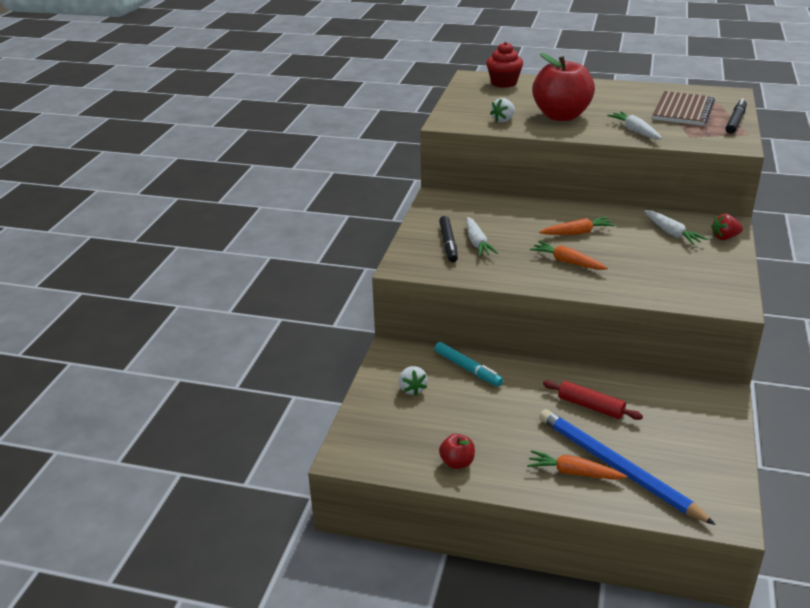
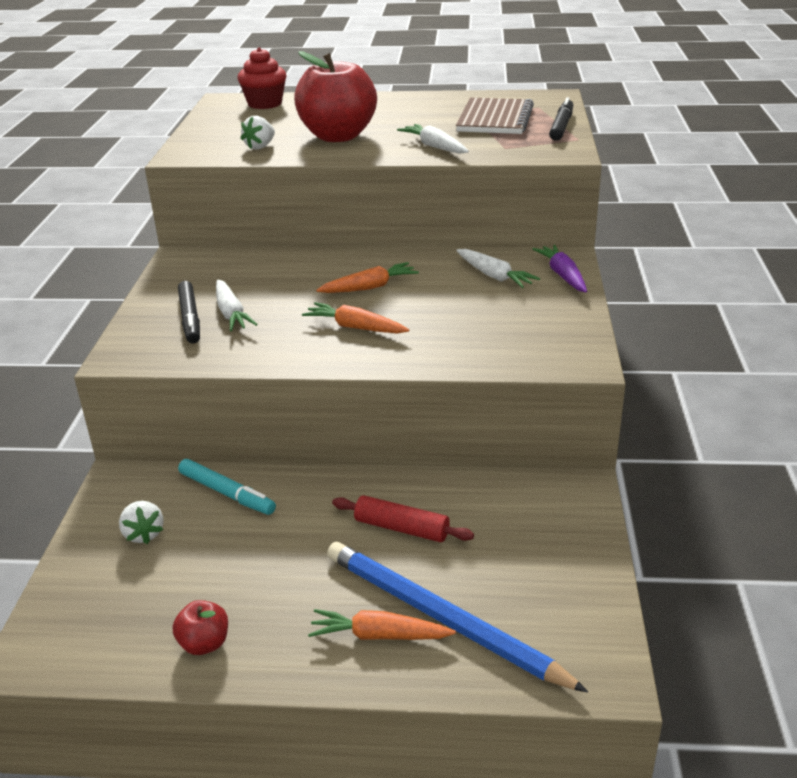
camera: 10 degrees left, 0 degrees up
red strawberry [711,214,743,240] -> purple carrot [532,245,587,292]

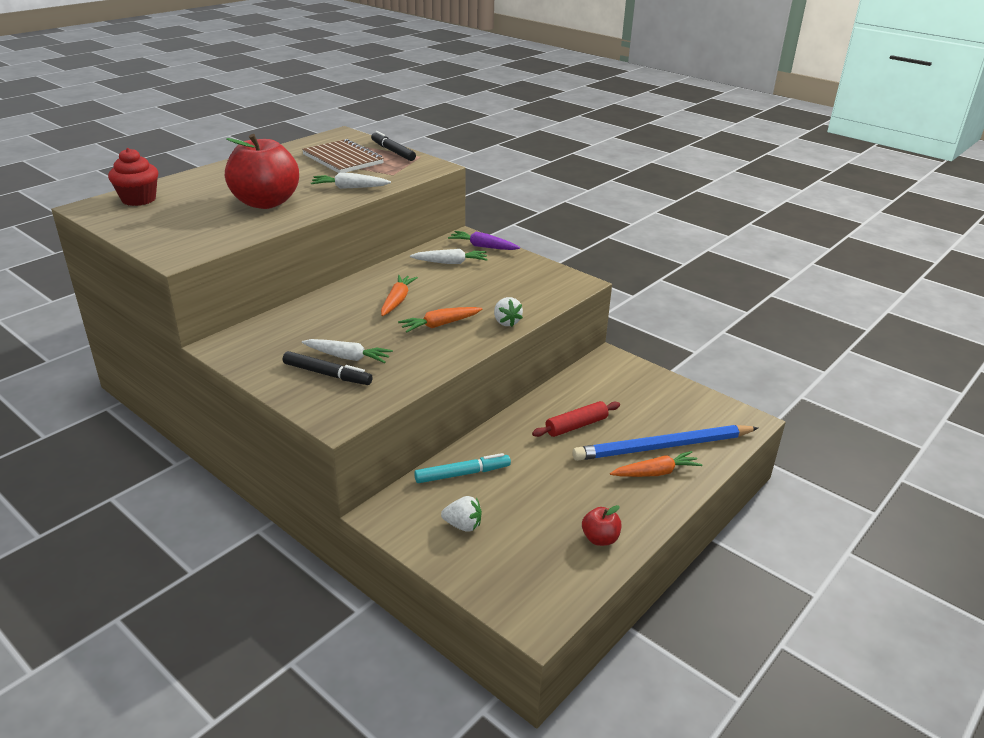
camera: 55 degrees left, 0 degrees up
white strawberry [240,116,275,149] -> white strawberry moved to [494,297,523,327]
orange carrot [308,609,456,640] -> orange carrot turned 150 degrees counterclockwise [610,451,702,477]

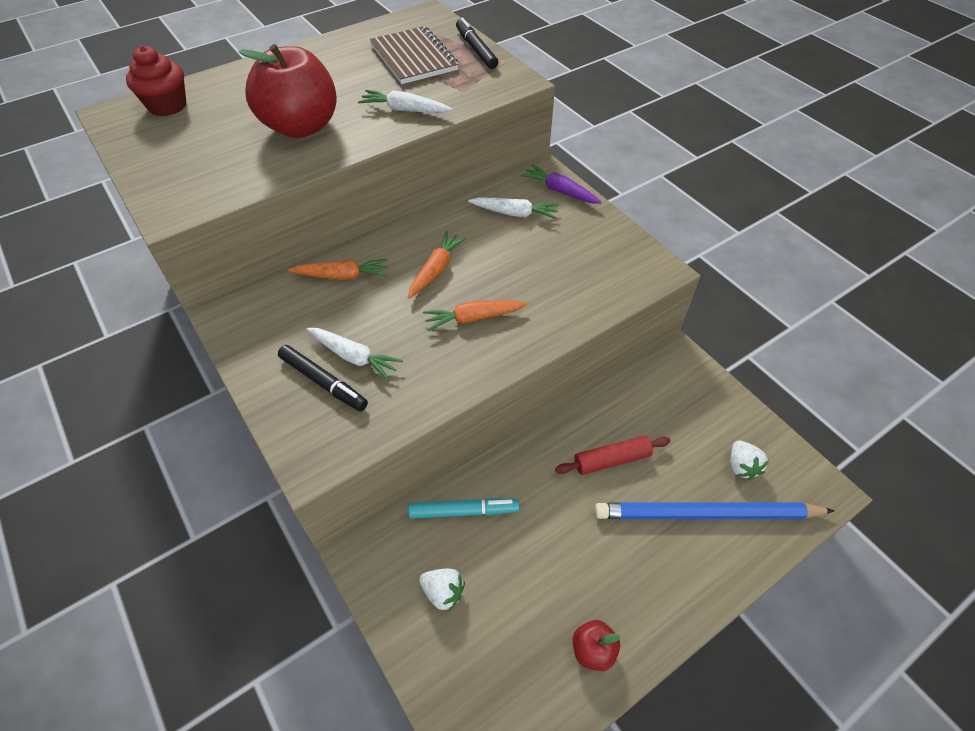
camera: 15 degrees right, 20 degrees up
white strawberry [494,297,523,327] -> white strawberry moved to [731,441,769,480]
orange carrot [610,451,702,477] -> orange carrot moved to [288,259,388,280]

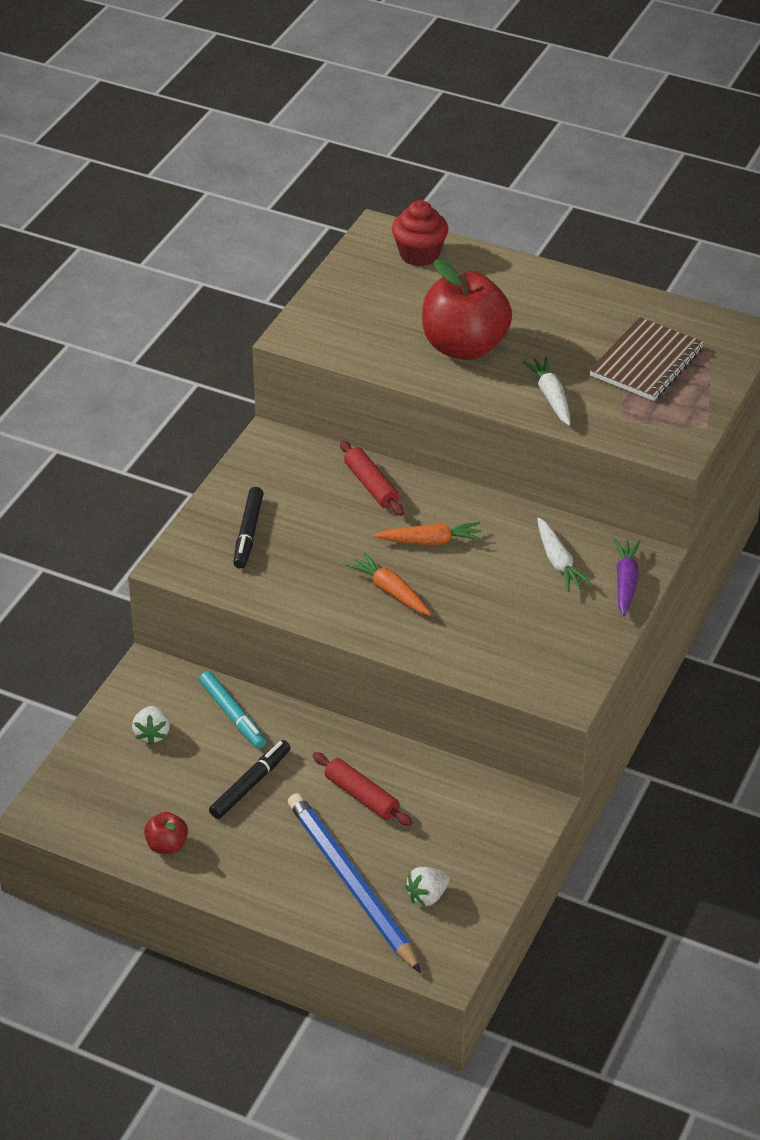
camera: 60 degrees right, 10 degrees down
orange carrot [288,259,388,280] -> red rolling pin [340,440,404,516]
white carrot [307,328,403,380] -> none
black marker [456,18,498,69] -> black marker moved to [209,740,291,819]

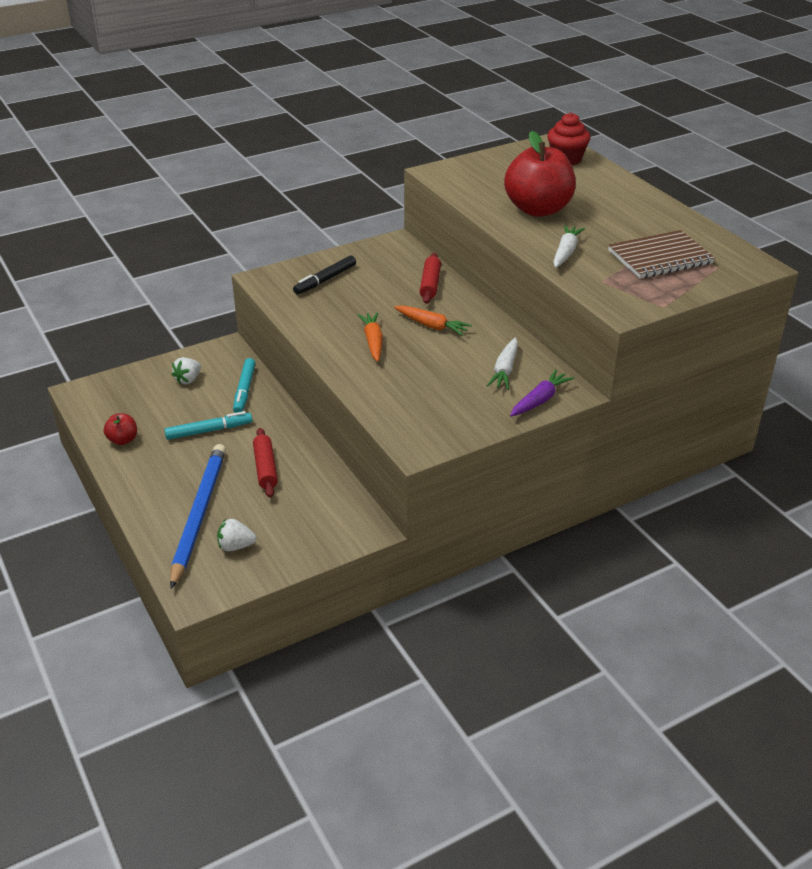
camera: 35 degrees right, 5 degrees down
black marker [209,740,291,819] -> turquoise marker [164,411,253,440]

